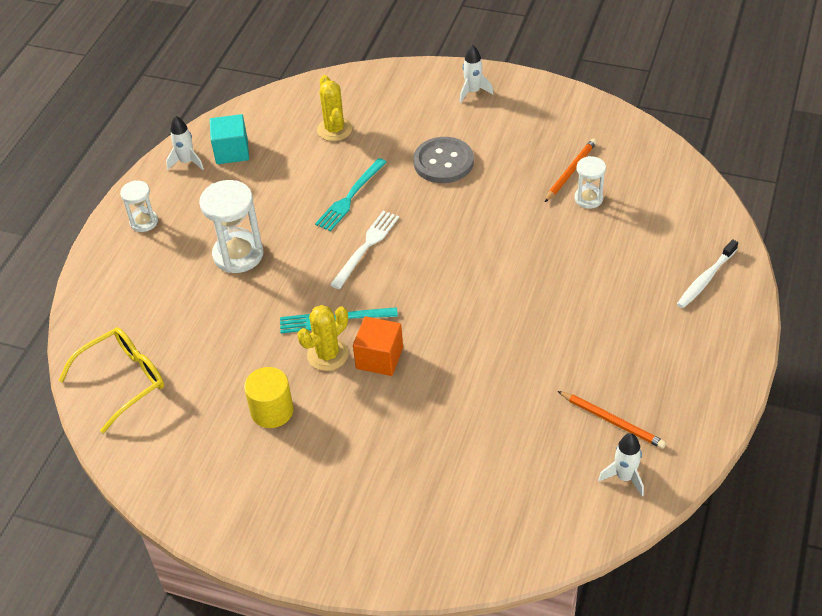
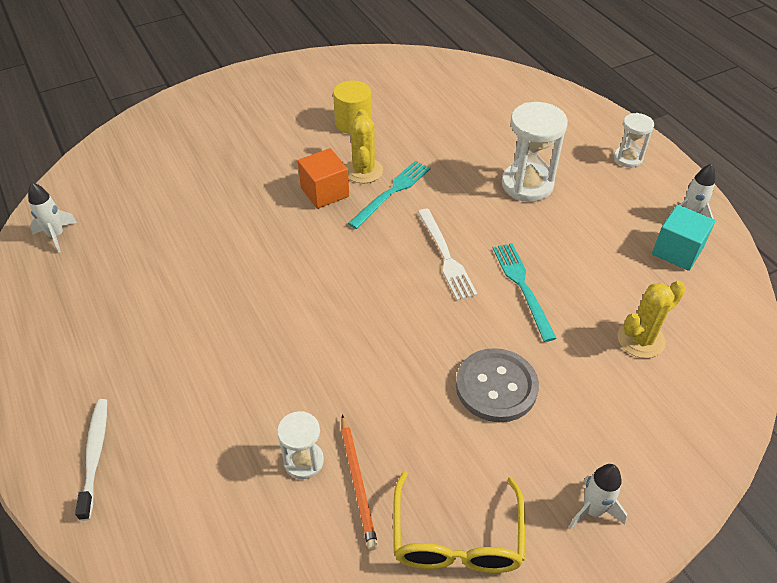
camera: 130 degrees right, 0 degrees up
yellow glasses [58,327,164,433] -> yellow glasses moved to [393,471,525,573]
yellow cactus [317,75,352,141] -> yellow cactus turned 60 degrees counterclockwise [618,281,686,358]
orange pencil [558,391,666,449] -> none

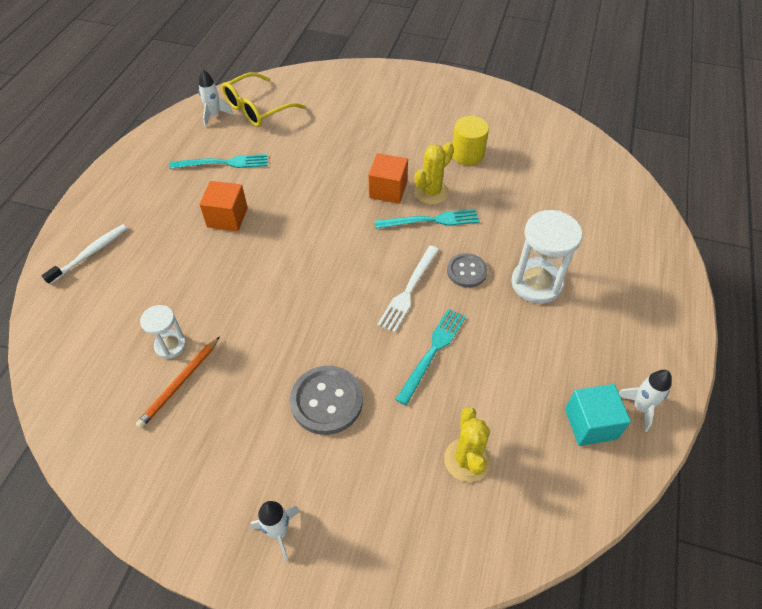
camera: 45 degrees right, 5 degrees up
yellow glasses [393,471,525,573] -> yellow glasses moved to [222,72,305,127]
white hourglass [614,113,654,168] -> none
yellow cactus [618,281,686,358] -> yellow cactus turned 75 degrees clockwise [444,407,491,482]
none -> turquoise fork [169,154,268,169]
none -> orange cube [199,181,248,231]
none -> grey button [447,253,488,288]

